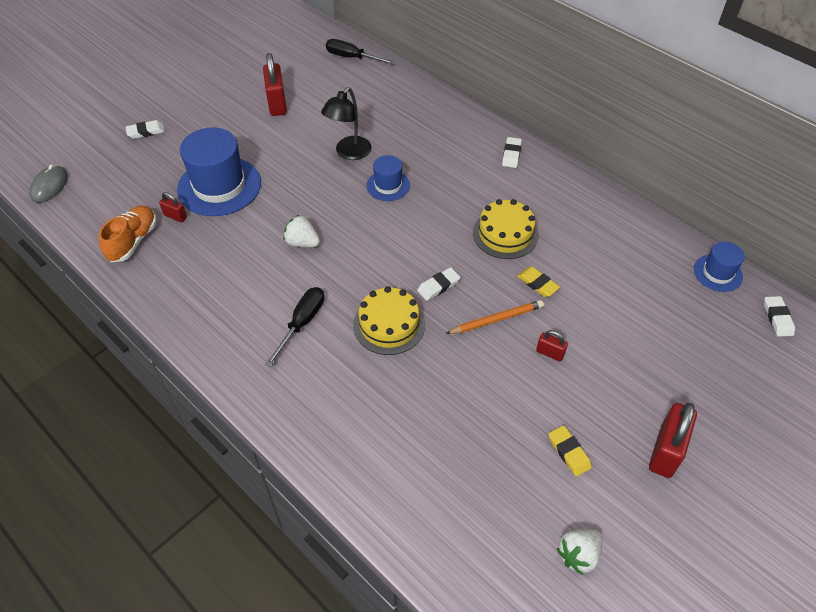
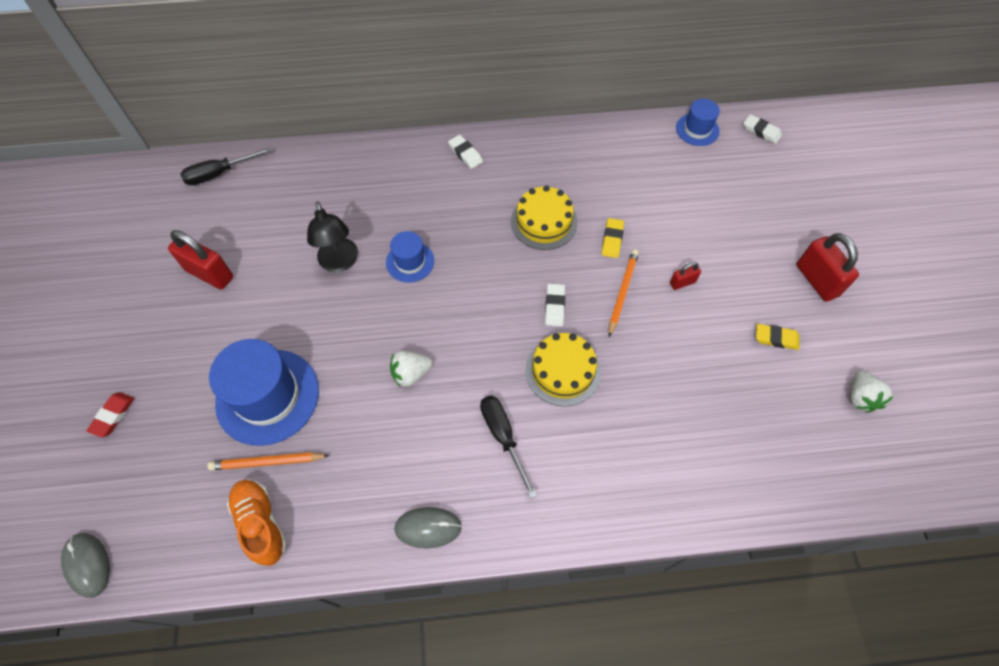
camera: 50 degrees left, 10 degrees up
white eraser [126,120,165,139] -> red eraser [87,392,134,438]
red padlock [159,192,187,223] -> orange pencil [208,452,330,470]
yellow eraser [517,267,560,297] -> yellow eraser turned 75 degrees counterclockwise [602,218,624,258]
none -> grey mouse [394,507,462,548]

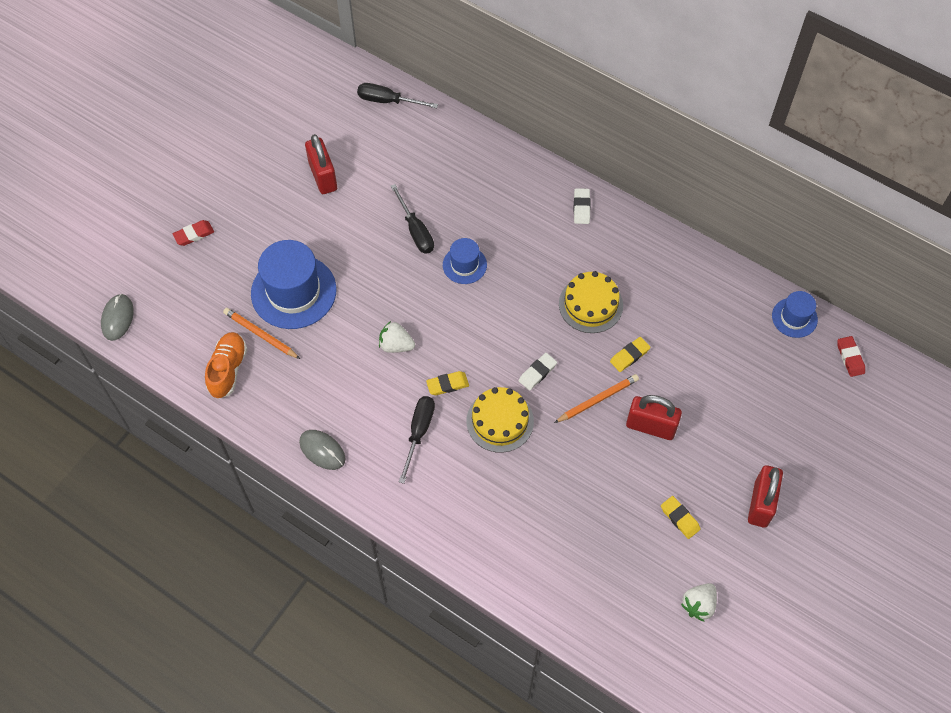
camera: 40 degrees right, 0 degrees up
black lamp [307,201,358,272] -> black screwdriver [390,184,434,254]
red padlock [670,262,701,290] -> red padlock [626,395,682,440], size x1.95
white eraser [744,114,782,144] -> red eraser [837,336,865,377]
none -> yellow eraser [426,371,469,395]

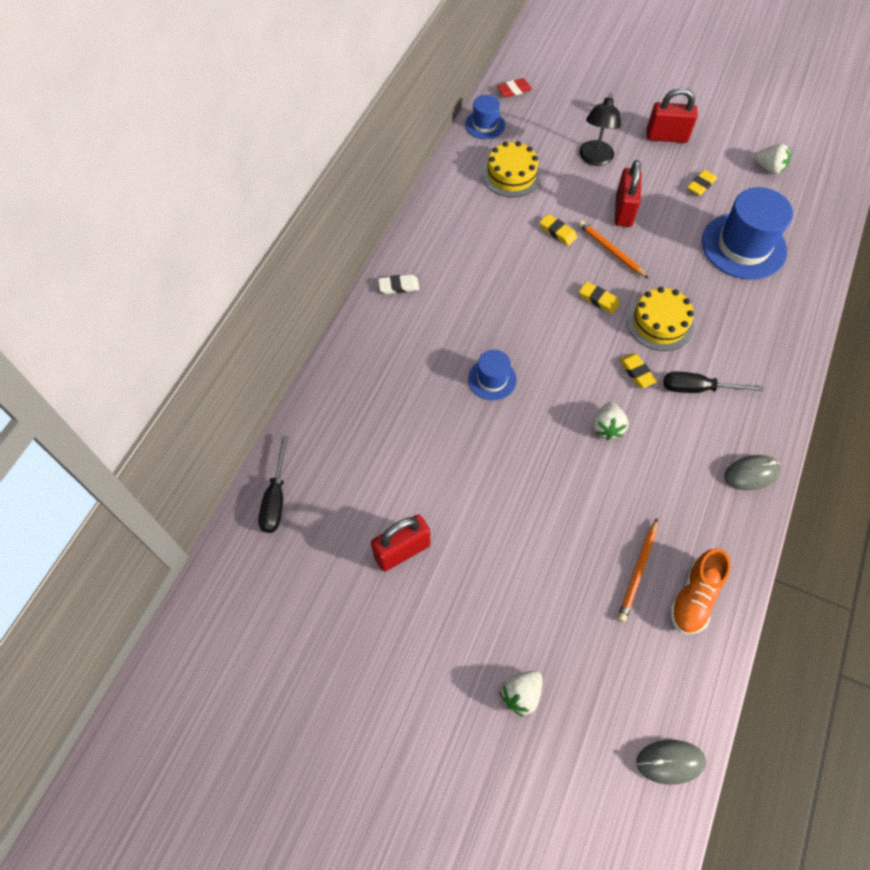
camera: 100 degrees left, 0 degrees up
red eraser [173,220,214,246] -> white strawberry [499,671,543,717]
orange shoe [205,332,247,399] -> orange shoe turned 60 degrees counterclockwise [670,549,731,634]
blue hat [251,240,336,329] -> blue hat moved to [702,187,793,280]
grey mouse [299,430,345,470] -> grey mouse turned 45 degrees clockwise [724,455,781,490]
black screwdriver [390,184,434,254] -> none
white eraser [519,353,557,391] -> yellow eraser [579,282,620,314]
yellow cake [559,271,623,333] -> yellow cake moved to [482,141,542,197]
none -> black lamp [579,92,621,166]

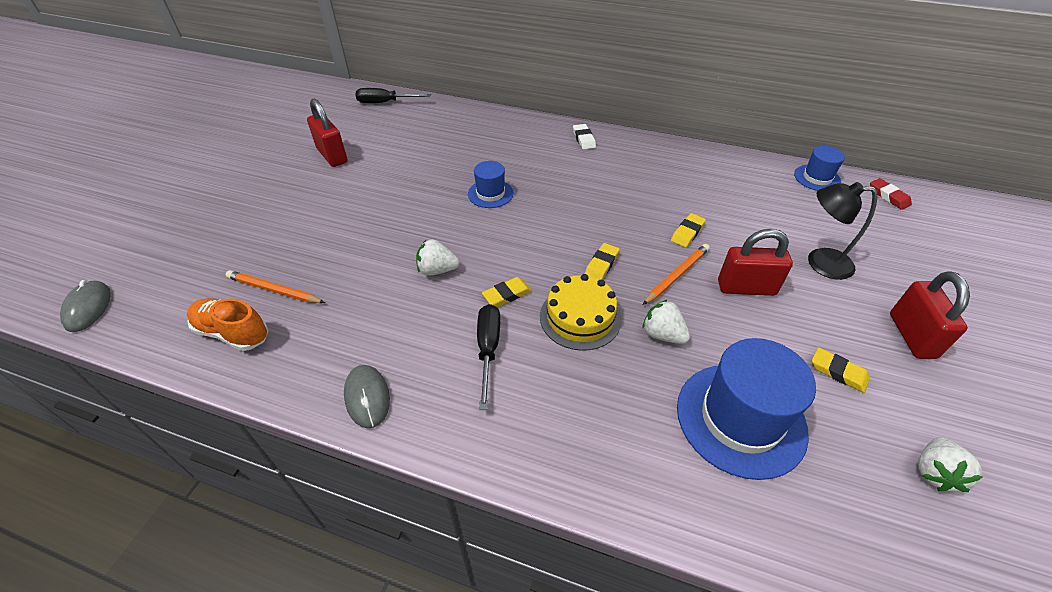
camera: 85 degrees right, 15 degrees down
yellow cake [482,141,542,197] -> none
white strawberry [499,671,543,717] -> white strawberry moved to [642,300,690,344]

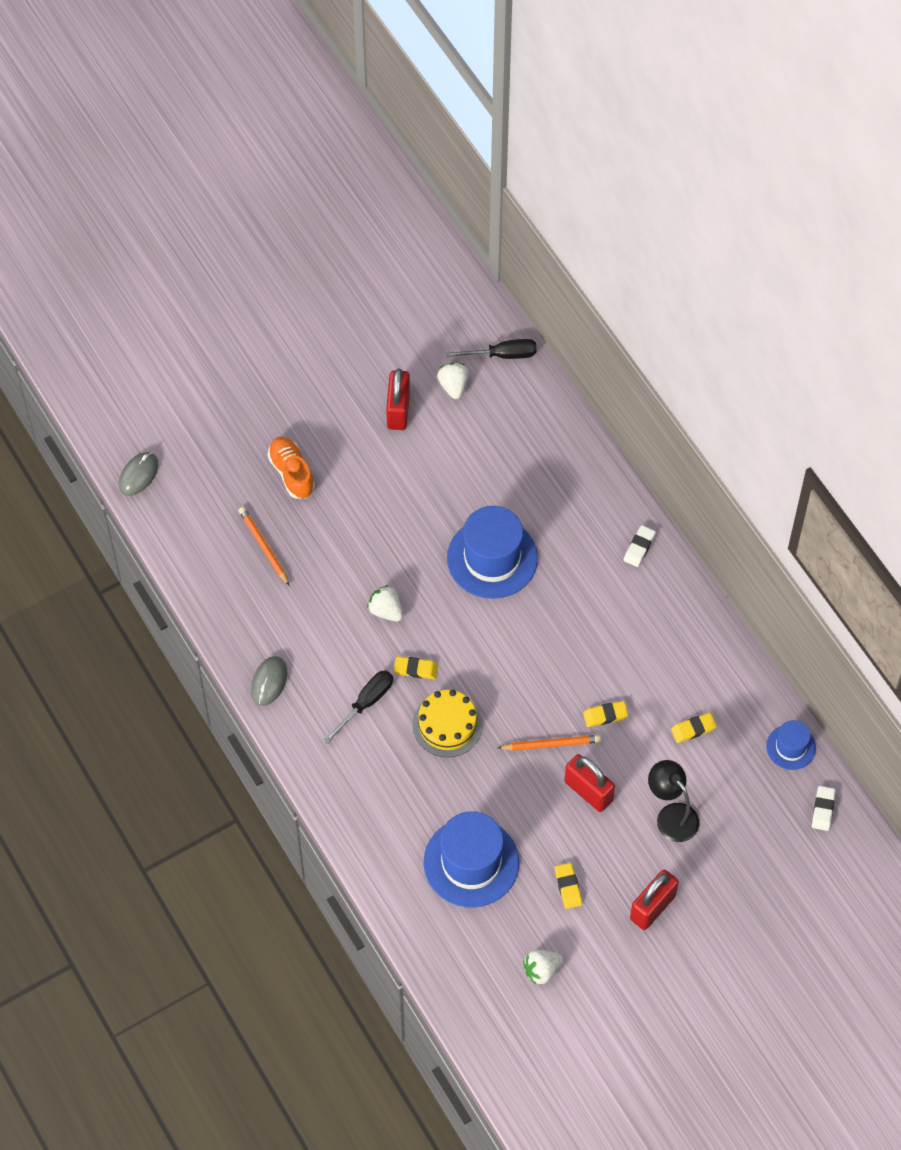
camera: 40 degrees right, 15 degrees up
orange shoe [187,298,269,351] -> orange shoe moved to [267,437,315,498]
black screwdriver [356,88,431,103] -> black screwdriver turned 135 degrees clockwise [445,339,537,359]
blue hat [468,161,513,208] -> blue hat [447,506,538,599], size x1.90
yellow eraser [585,243,620,280] -> yellow eraser moved to [671,713,717,743]
white strawberry [642,300,690,344] -> white strawberry moved to [437,363,469,399]
red eraser [870,178,912,210] -> white eraser [812,786,836,831]

